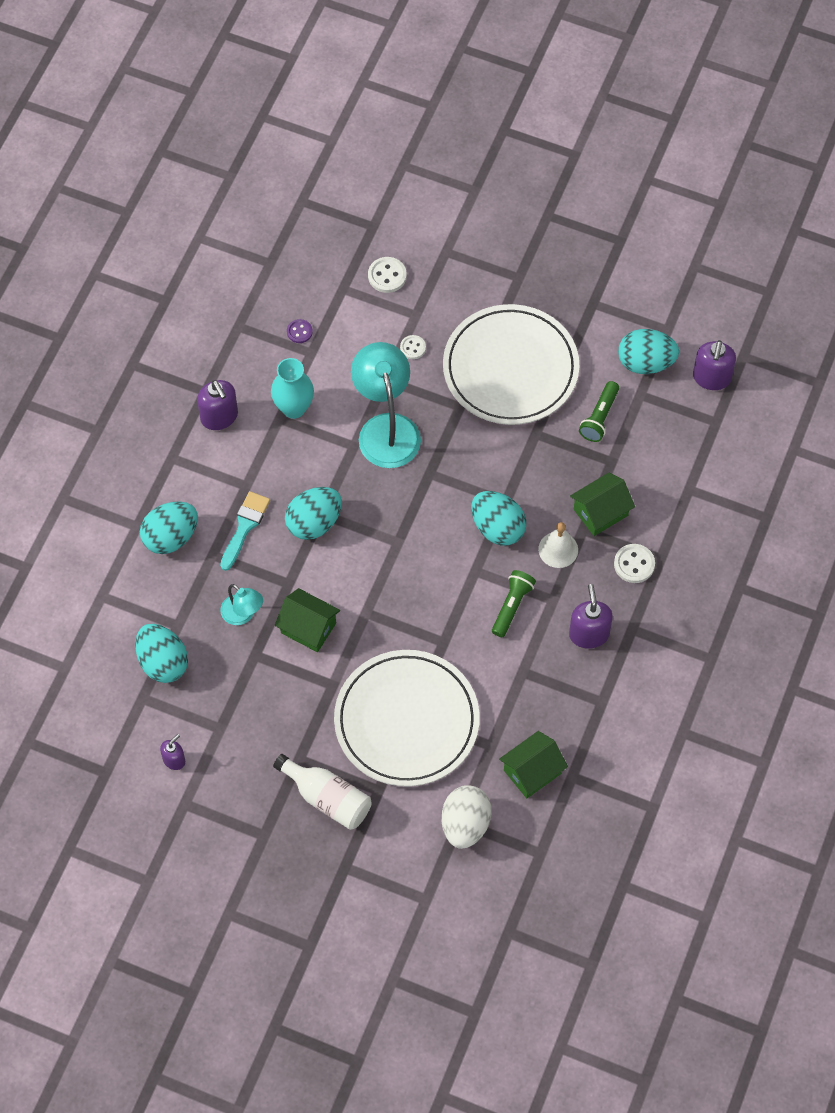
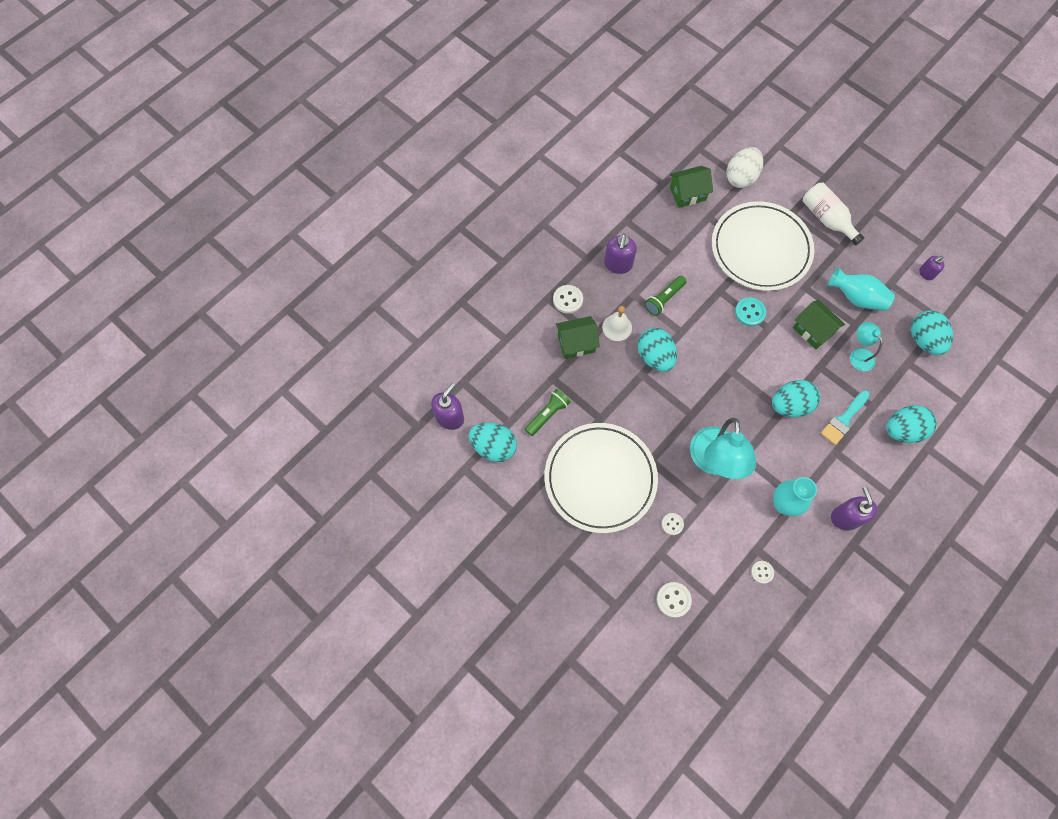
camera: 160 degrees left, 5 degrees up
purple button [287,319,313,343] -> white button [751,561,774,584]
none -> turquoise button [735,297,766,326]
none -> turquoise vase [828,268,895,311]

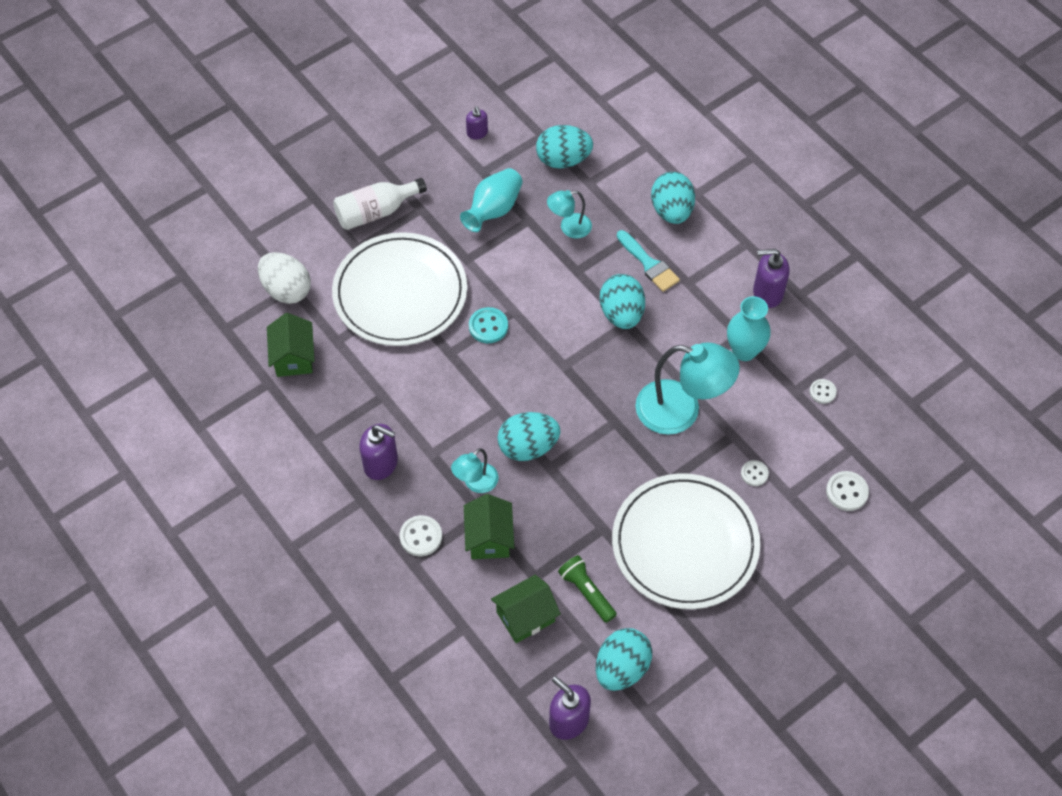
camera: 80 degrees left, 10 degrees down
white bell [602,306,632,341] -> turquoise lamp [451,448,498,493]
green flashlight [645,276,687,316] -> none
green house [793,300,845,349] -> green house moved to [491,575,561,643]

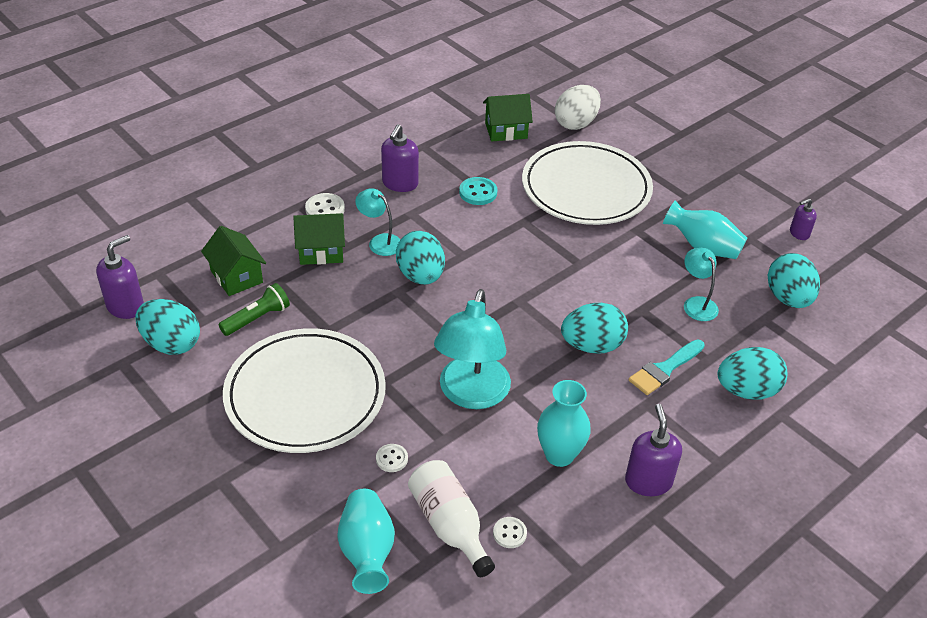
camera: 85 degrees right, 15 degrees down
white bottle [333,178,427,230] -> white bottle moved to [408,460,495,577]
turquoise button [469,307,508,343] -> turquoise button moved to [459,177,497,205]
white button [826,471,869,511] -> turquoise vase [337,489,395,594]

